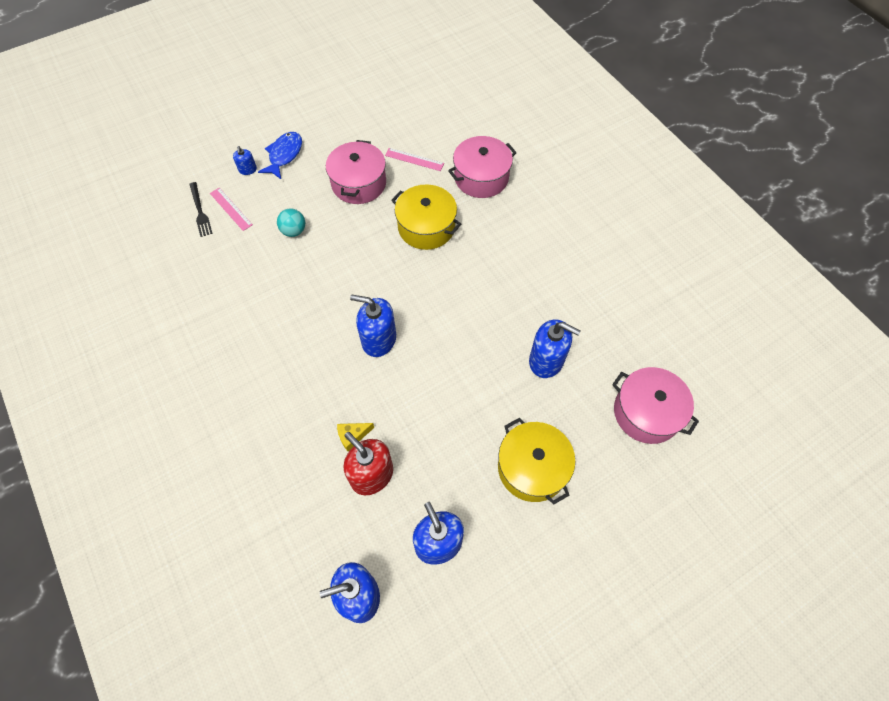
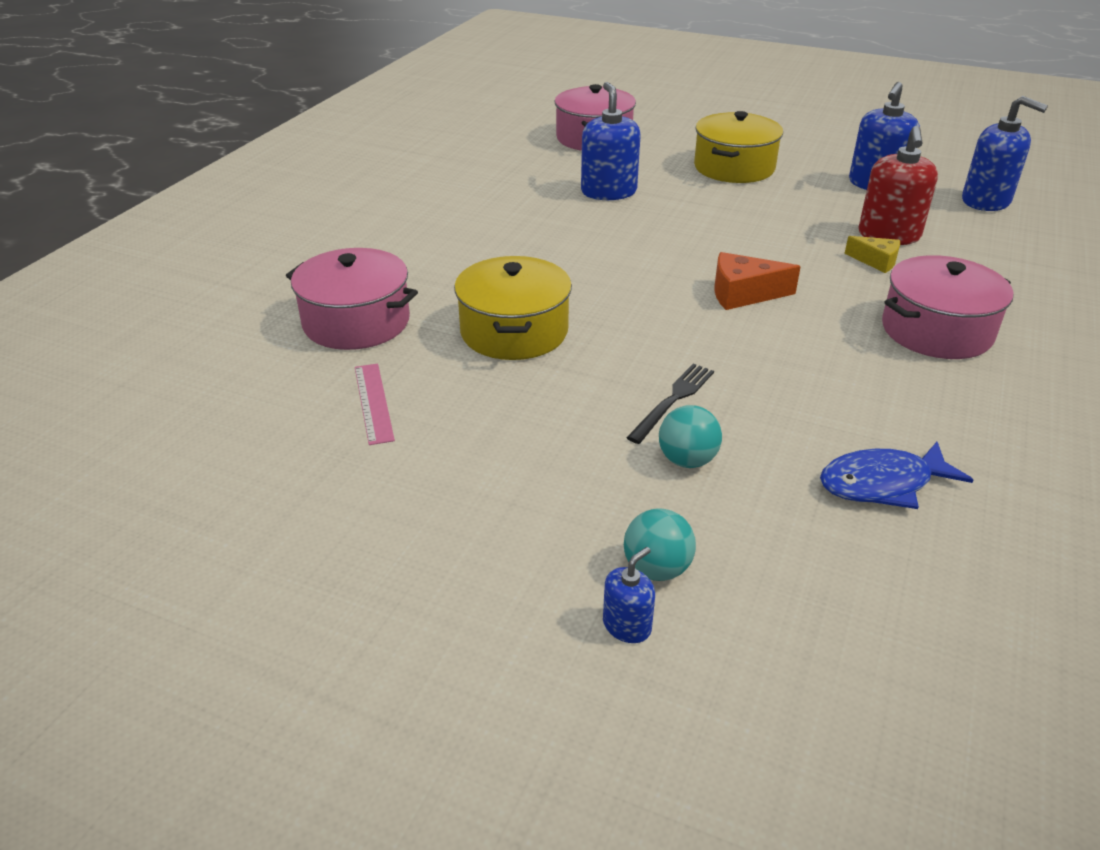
camera: 125 degrees left, 25 degrees down
black fork [189,182,213,237] -> black fork moved to [626,364,714,444]
pink ruler [210,188,253,231] -> none
blue fish [258,132,302,179] -> blue fish moved to [820,442,973,509]
pink pot [326,140,386,204] -> pink pot moved to [882,255,1014,359]
blue soap dispenser [350,295,396,357] -> orange cheese [715,252,801,310]
none -> turquoise ball [624,508,696,581]

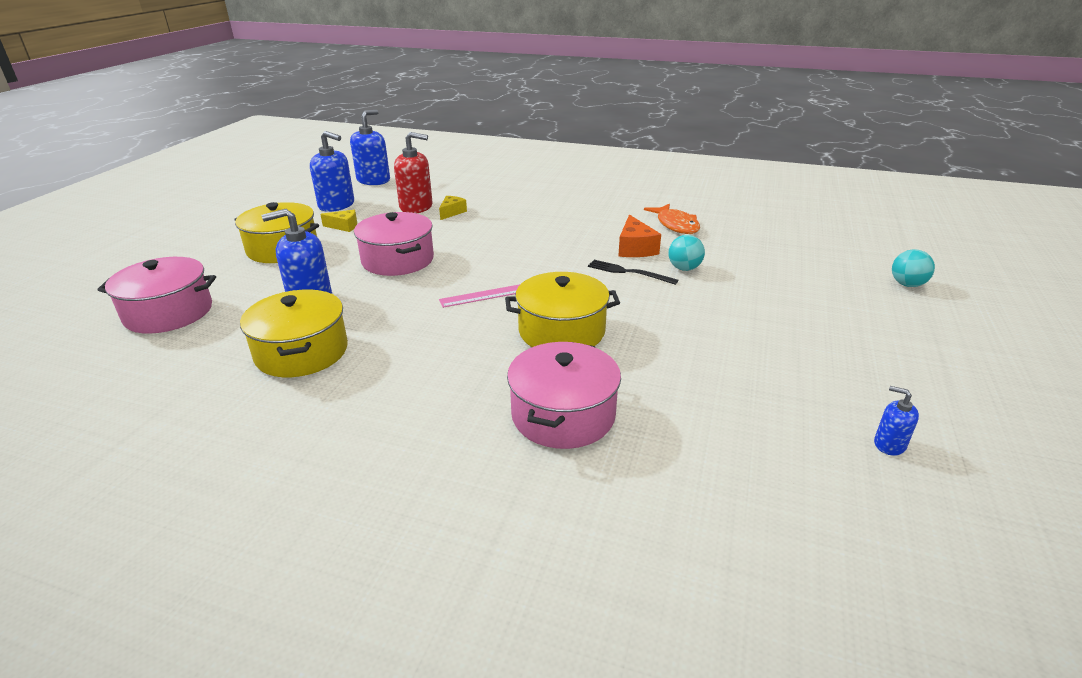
camera: 95 degrees left, 5 degrees down
pink ruler [355,363,395,445] -> pink ruler moved to [439,284,520,308]
blue soap dispenser [603,547,655,643] -> blue soap dispenser moved to [874,386,919,456]
turquoise ball [624,508,696,581] -> turquoise ball moved to [892,249,935,287]
orange cheese [715,252,801,310] -> orange cheese moved to [618,215,661,257]
blue fish [820,442,973,509] -> orange fish [644,204,700,234]
pink pot [882,255,1014,359] -> pink pot moved to [354,212,434,276]
none -> yellow pot [240,289,348,377]
none -> yellow cheese [320,210,357,232]

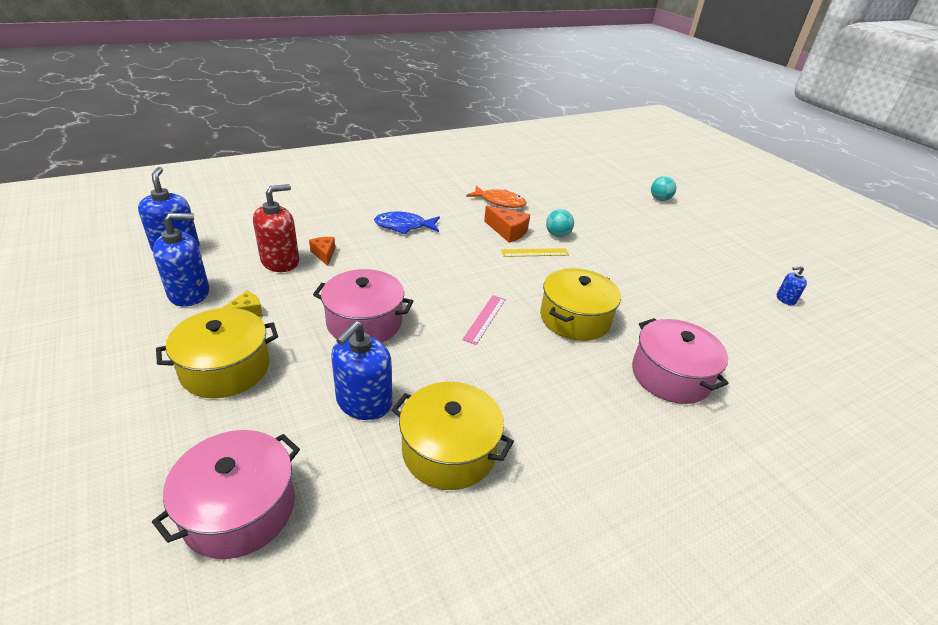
camera: 50 degrees left, 5 degrees up
yellow cheese [439,196,467,220] -> orange cheese [309,237,335,266]
black fork [588,260,678,285] -> yellow ruler [501,248,569,257]
none -> blue fish [374,212,440,234]

